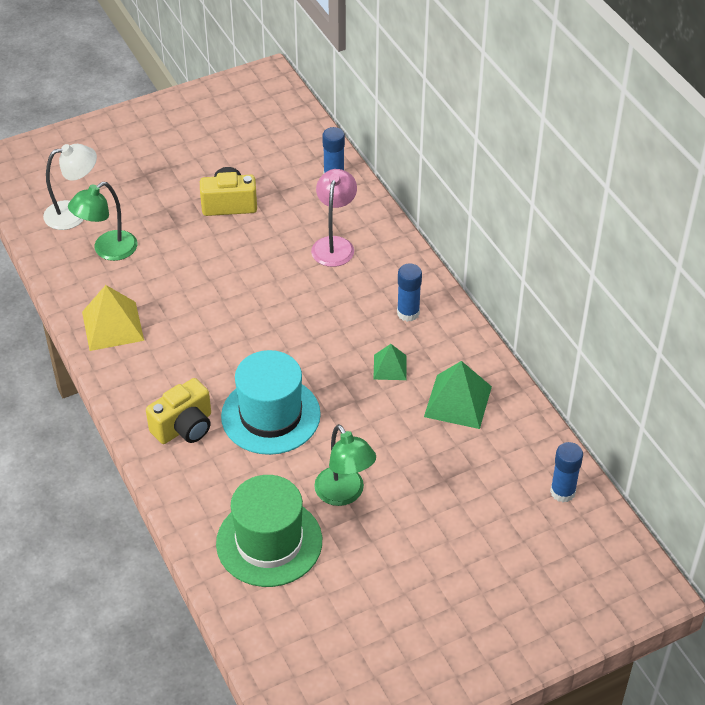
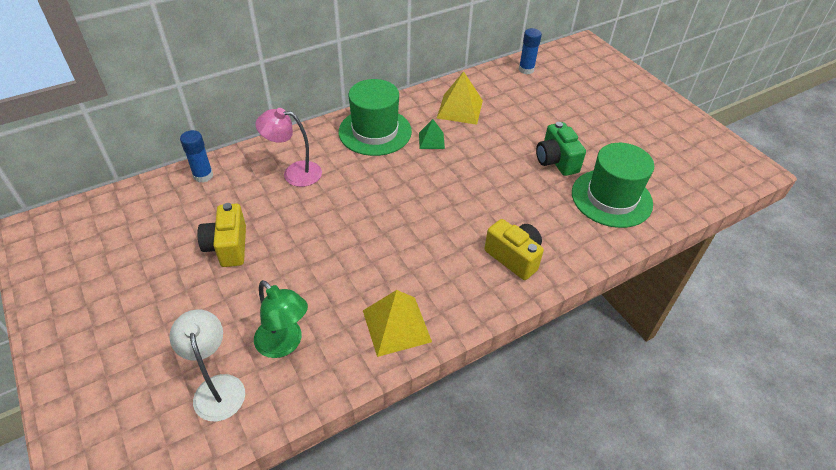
camera: 95 degrees left, 0 degrees up
turquoise hat [221,350,321,455] -> none
green lamp [314,424,376,506] -> green camera [536,122,586,176]
blue glue stick [397,264,422,322] -> green hat [338,79,412,156]
green pyramid [424,361,492,429] -> yellow pyramid [437,71,483,125]

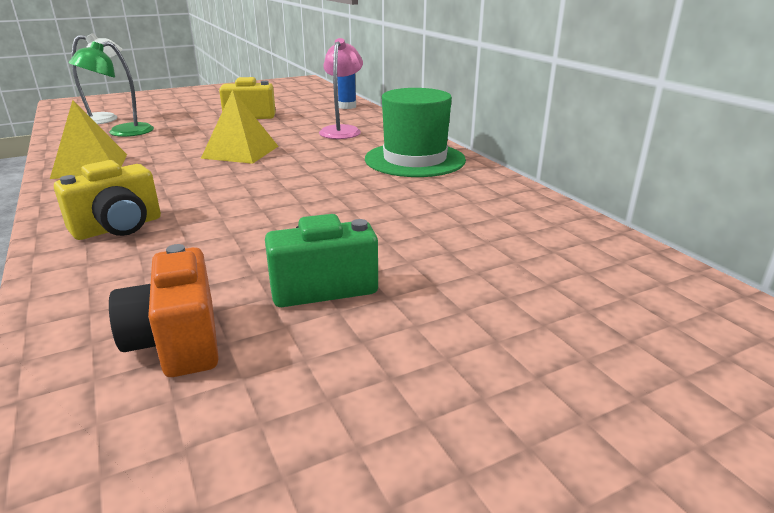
camera: 95 degrees right, 20 degrees down
green pyramid [419,119,445,149] -> none
yellow pyramid [437,71,483,125] -> yellow pyramid moved to [201,90,278,164]
blue glue stick [519,28,542,74] -> none
green hat [572,143,654,228] -> orange camera [109,244,219,377]

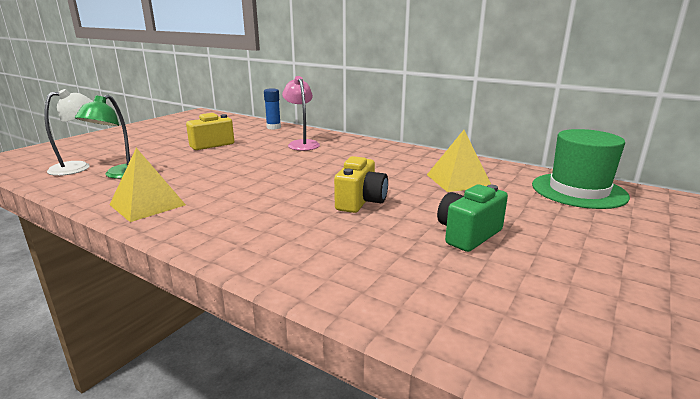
camera: 30 degrees left, 5 degrees down
yellow camera [54,160,161,240] -> yellow camera moved to [334,156,388,213]
orange camera [109,244,219,377] -> none
yellow pyramid [201,90,278,164] -> yellow pyramid moved to [427,130,491,192]
green hat [365,88,466,177] -> green hat moved to [532,129,630,209]

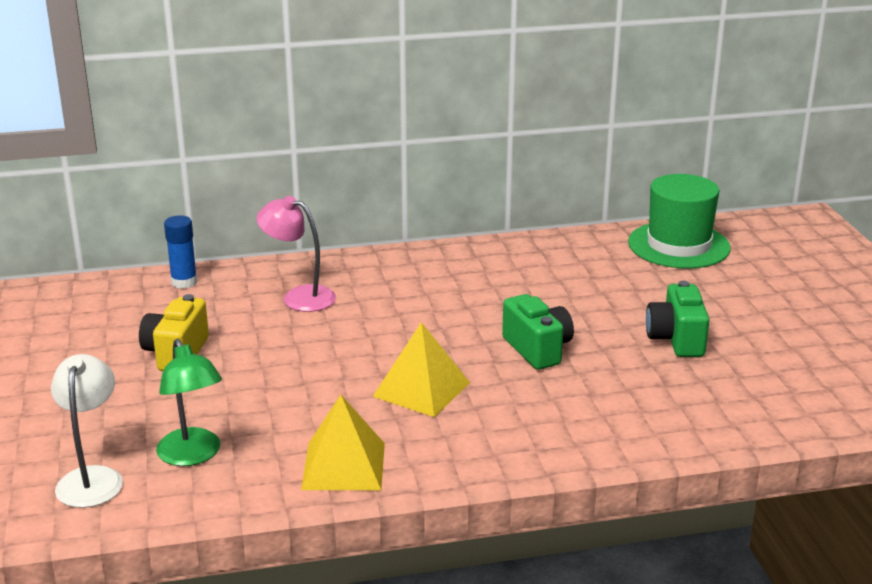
camera: 45 degrees left, 5 degrees up
yellow camera [334,156,388,213] -> green camera [502,294,574,370]
yellow pyramid [427,130,491,192] -> yellow pyramid moved to [372,322,470,417]

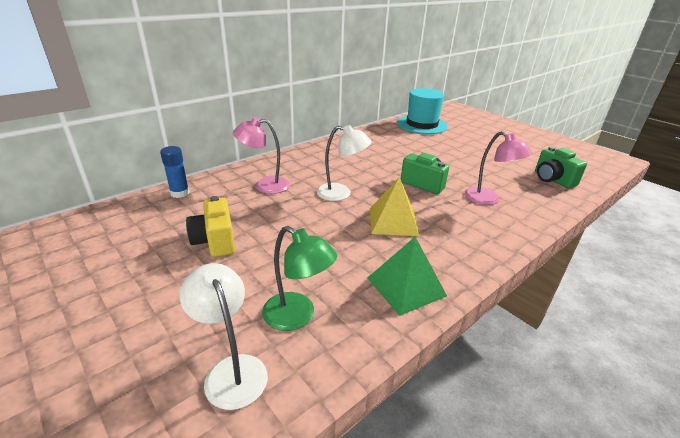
camera: 30 degrees left, 5 degrees up
yellow pyramid [301,395,385,490] -> green pyramid [368,237,447,316]
green hat [628,174,731,269] -> turquoise hat [397,88,448,134]
green camera [646,281,709,357] -> green camera moved to [535,146,587,188]
none -> white lamp [316,125,371,201]
none -> pink lamp [464,131,532,205]

